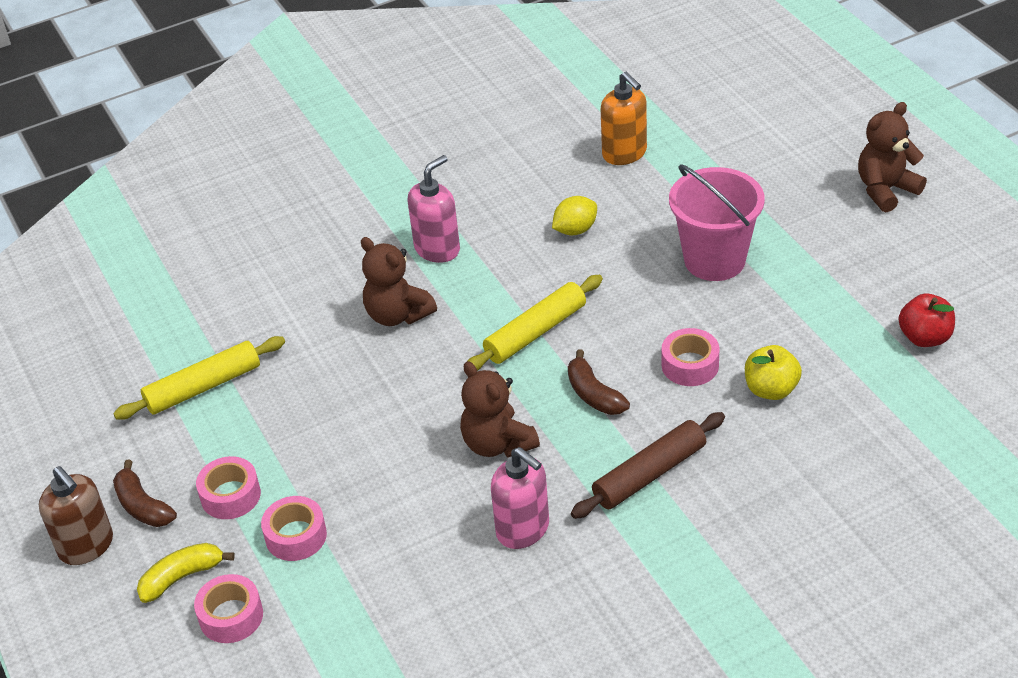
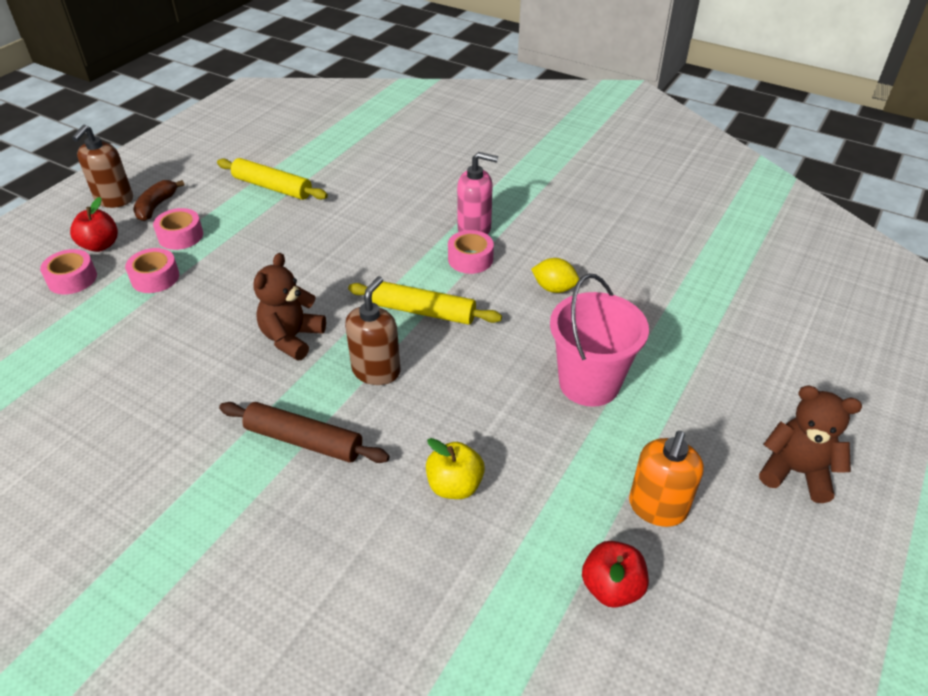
camera: 55 degrees right, 0 degrees up
yellow banana [137,543,235,603] -> red apple [70,197,118,252]
brown teddy bear [361,237,437,326] -> none
pink soap dispenser [491,447,549,549] -> none
brown banana [568,349,630,415] -> brown soap dispenser [345,276,401,385]
orange soap dispenser [601,72,647,165] -> orange soap dispenser moved to [629,431,704,527]
pink tape [662,328,720,386] -> pink tape moved to [448,230,494,274]

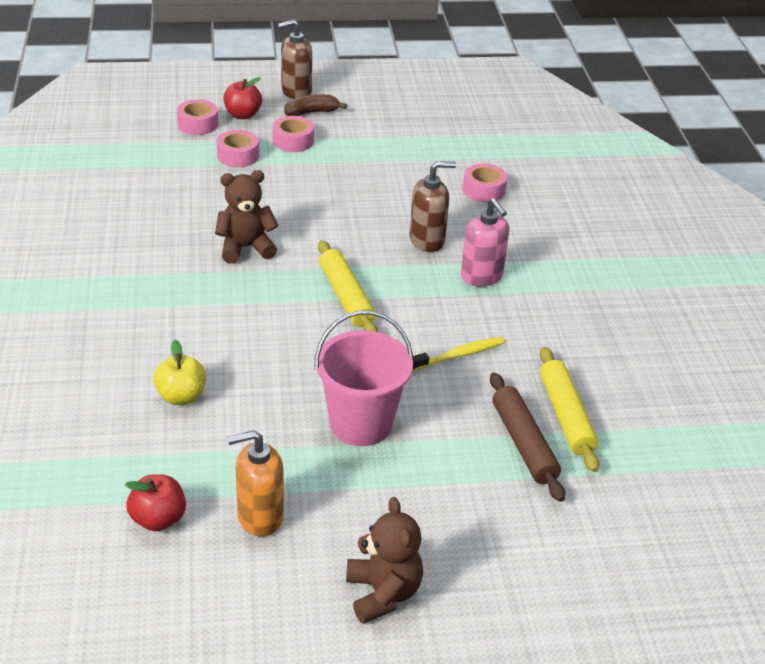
camera: 50 degrees right, 5 degrees down
yellow rolling pin [217,158,328,200] -> yellow rolling pin moved to [540,347,599,472]
brown rolling pin [219,402,390,463] -> brown rolling pin moved to [490,372,565,502]
brown soap dispenser [345,276,401,385] -> brown soap dispenser moved to [410,161,456,252]
pink tape [448,230,494,274] -> pink tape moved to [463,163,507,202]
yellow lemon [531,258,579,293] -> yellow toothbrush [412,337,505,371]

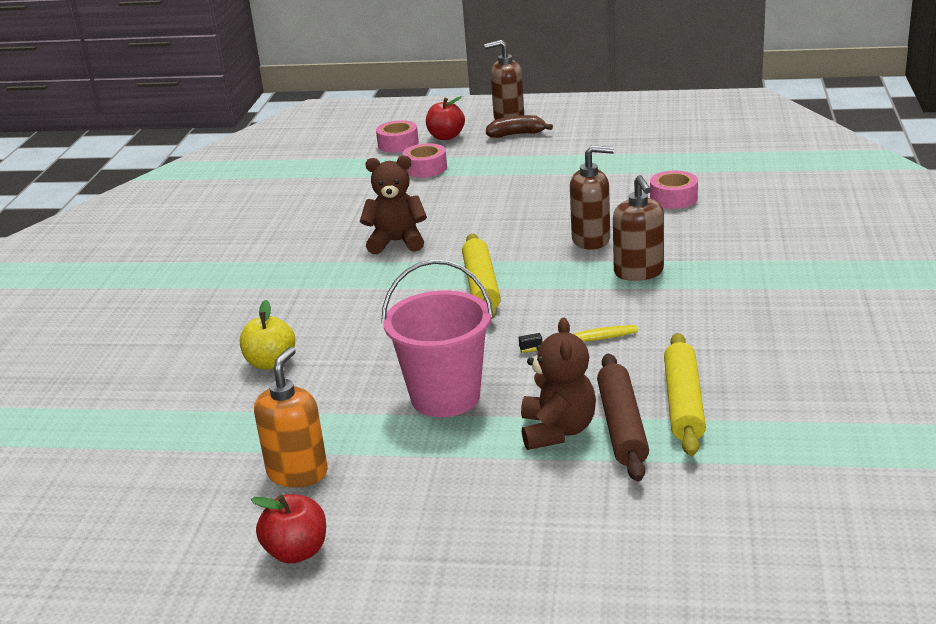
camera: 20 degrees right, 10 degrees down
red apple [125,474,186,531] -> red apple moved to [251,494,326,563]
orange soap dispenser [227,430,284,537] -> orange soap dispenser turned 105 degrees clockwise [254,347,328,488]
pink tape [273,116,314,152] -> none
brown teddy bear [346,497,423,624] -> brown teddy bear moved to [521,318,596,450]
pink soap dispenser [461,198,510,286] -> brown soap dispenser [613,175,664,281]

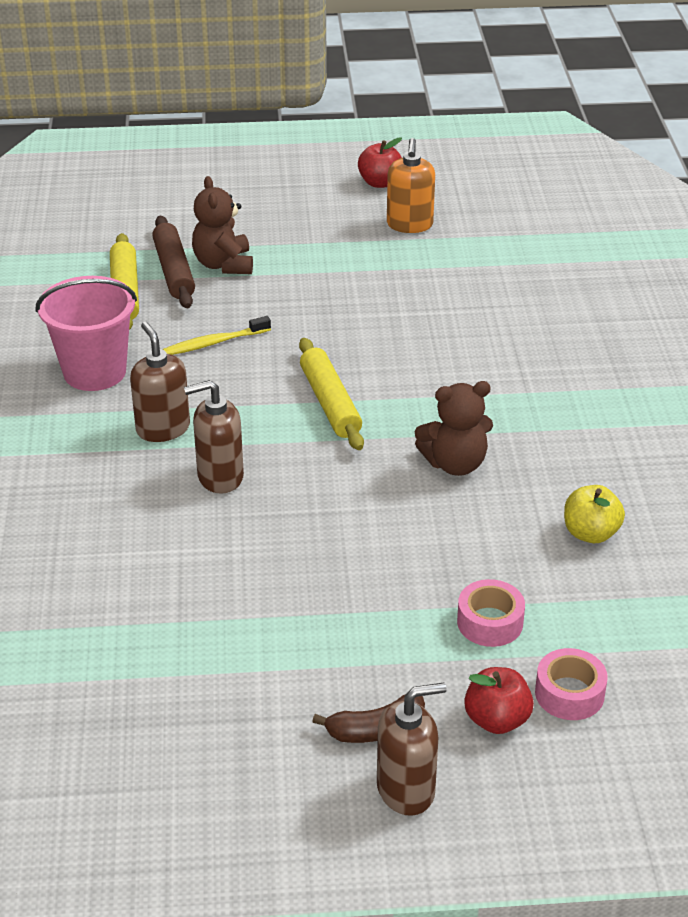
camera: 165 degrees right, 10 degrees up
yellow apple [240,300,295,369] -> yellow apple moved to [564,485,625,543]
pink bucket [381,259,494,417] -> pink bucket moved to [35,276,137,391]
pink tape [650,171,698,209] -> none

